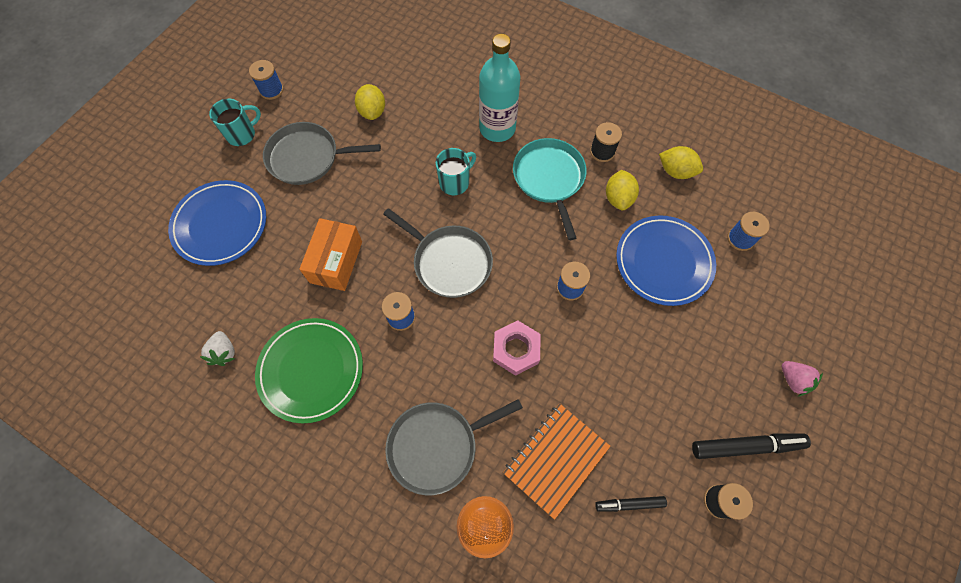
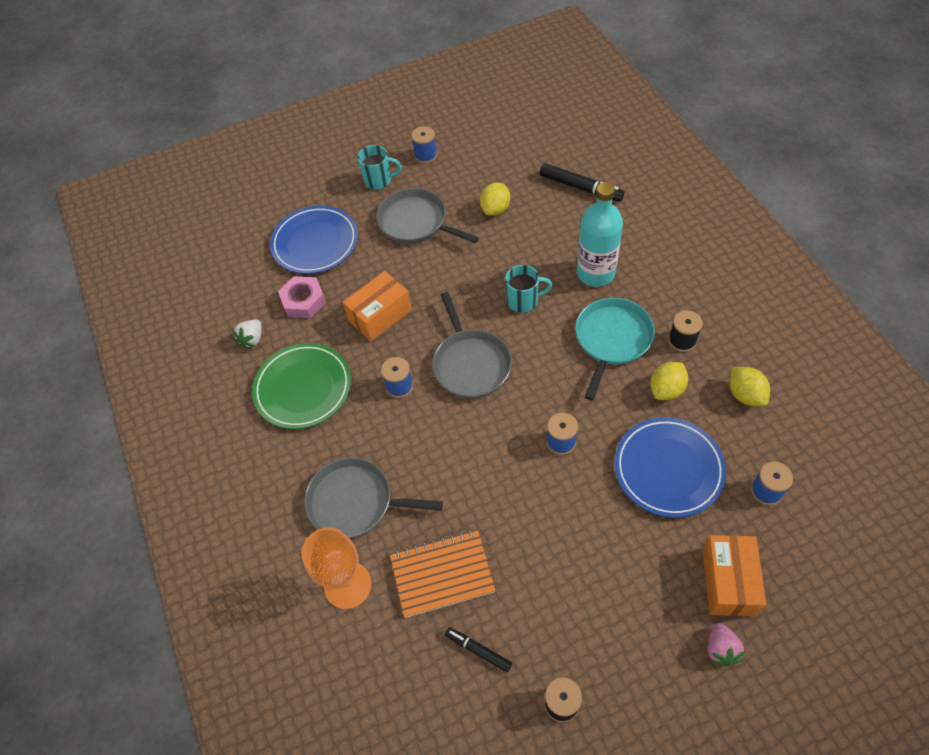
camera: 40 degrees right, 10 degrees down
pink nut [493,320,541,376] -> pink nut moved to [278,276,326,318]
black marker [692,433,811,459] -> black marker moved to [540,163,624,202]
none -> orange box [702,535,767,616]

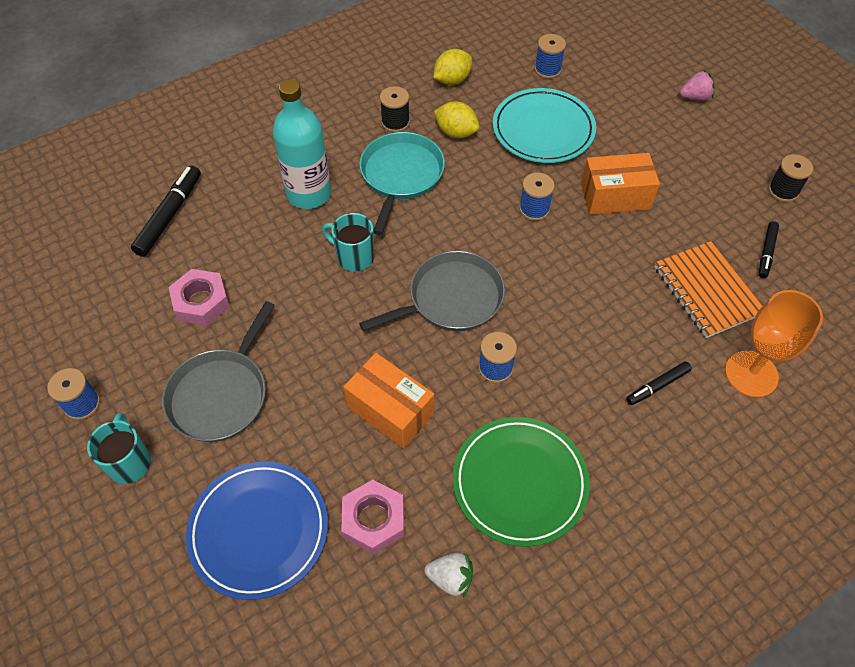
camera: 105 degrees left, 0 degrees up
grey pan [304,457,443,538] -> black marker [626,361,692,405]
yellow lemon [480,182,510,216] -> pink nut [169,269,230,326]
turquoise mug [505,265,553,313] -> turquoise mug turned 45 degrees counterclockwise [322,213,374,271]
turquoise pan [575,298,655,401] -> turquoise pan turned 90 degrees clockwise [360,132,445,235]
blue plate [614,417,726,518] -> turquoise plate [493,88,596,163]
orange box [702,535,767,616] -> orange box moved to [581,153,660,214]

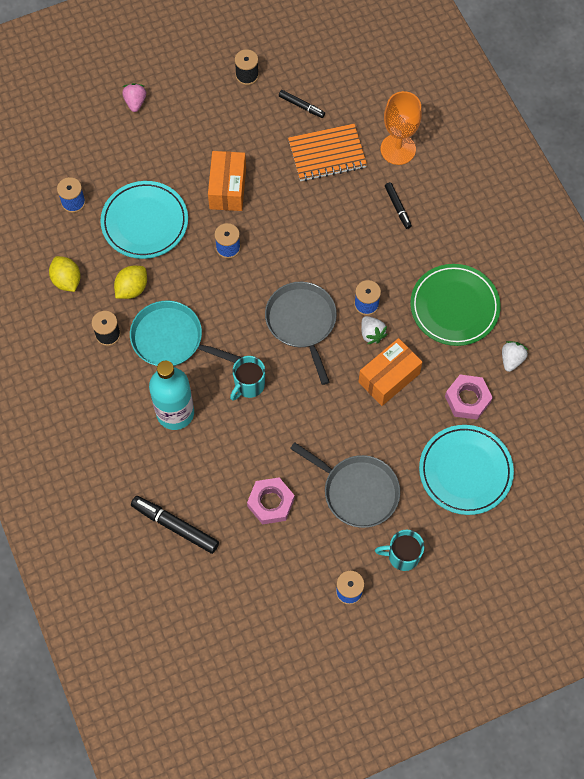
camera: 80 degrees left, 10 degrees up
blue plate [186,461,328,600] -> turquoise plate [419,425,514,515]
none -> white strawberry [361,316,388,344]

